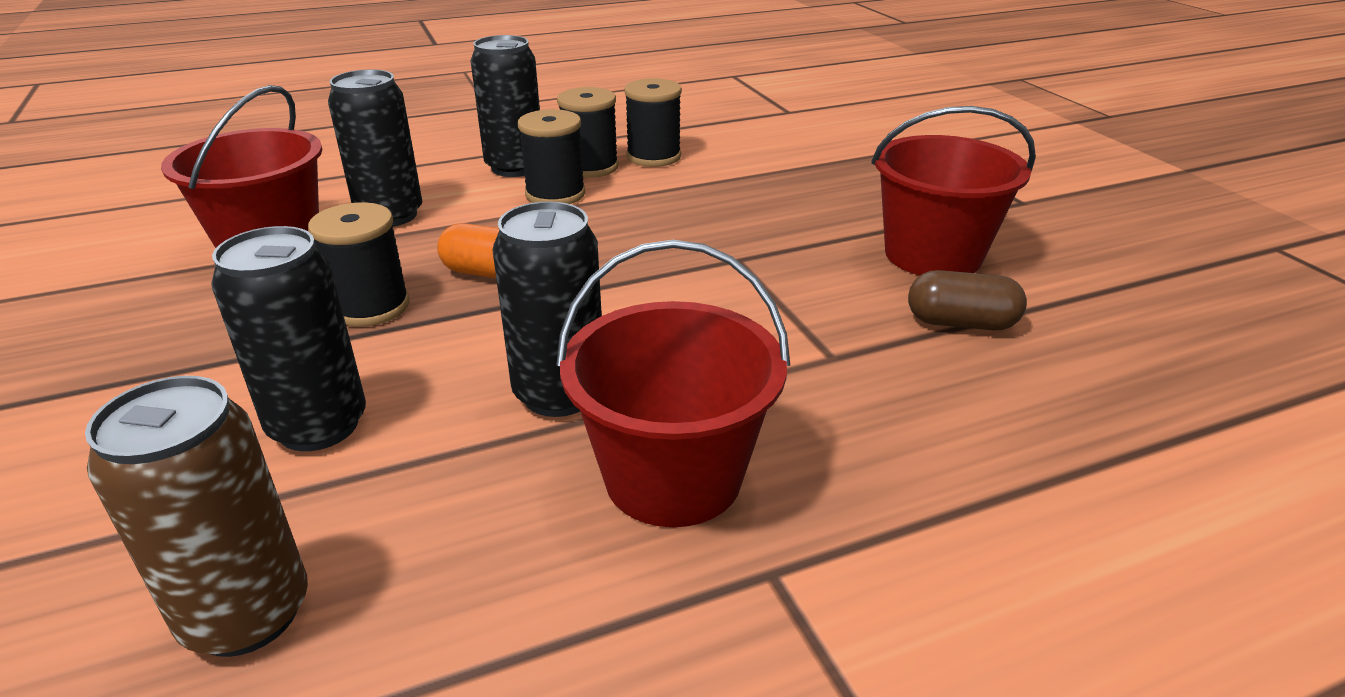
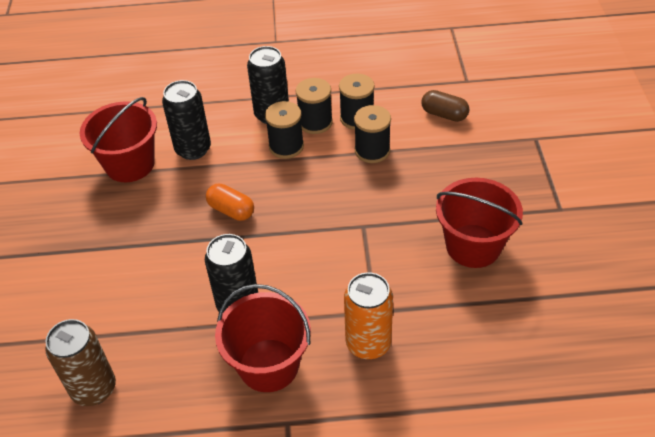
camera: 20 degrees right, 15 degrees up
black can [211,226,366,451] -> none
black spool [308,202,410,327] -> black spool moved to [354,105,391,163]
brown capsule [908,270,1027,330] -> brown capsule moved to [421,90,469,122]
none -> orange can [344,272,393,359]

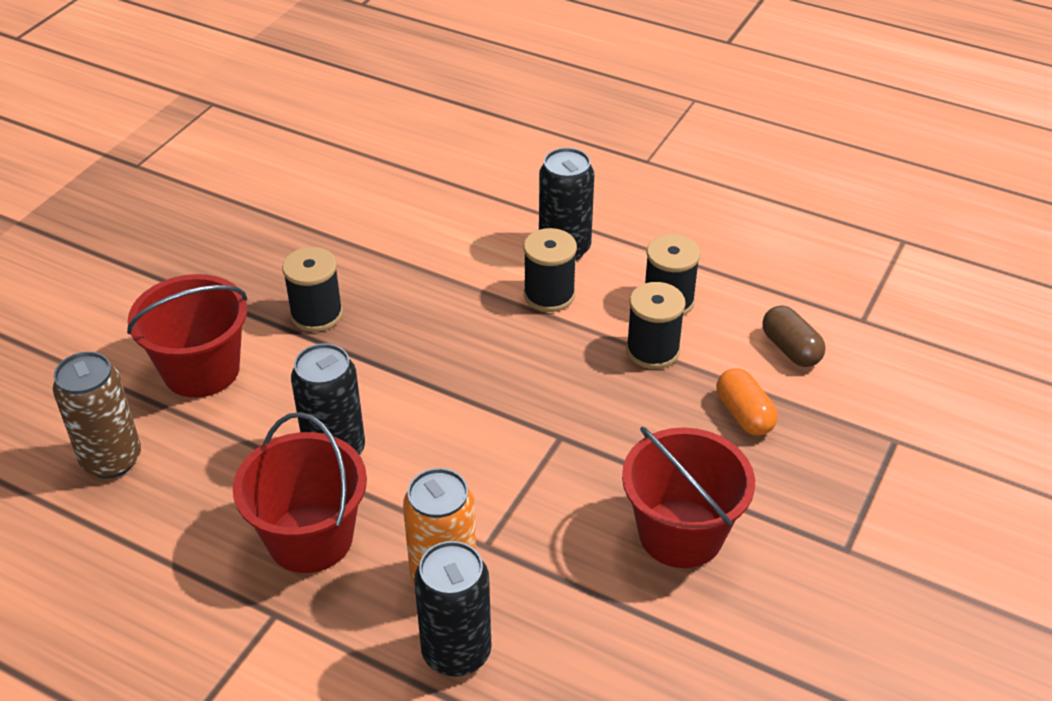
camera: 30 degrees right, 5 degrees down
red bucket [80,97,157,182] -> red bucket moved to [127,274,248,398]
black can [162,80,211,160] -> black can moved to [414,541,491,677]
orange capsule [206,184,254,221] -> orange capsule moved to [716,368,778,436]
black spool [296,78,333,134] -> black spool moved to [282,247,343,332]

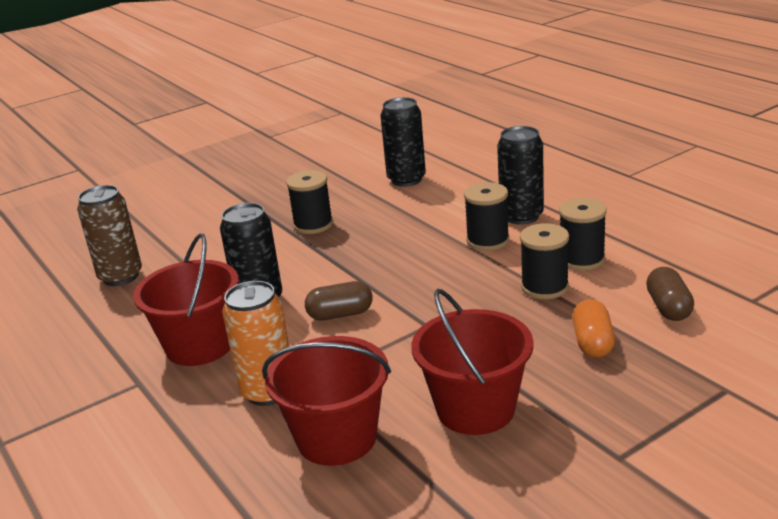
camera: 30 degrees right, 15 degrees down
red bucket [127,274,248,398] -> red bucket moved to [262,336,391,466]
black can [414,541,491,677] -> black can moved to [380,97,426,187]
none -> brown capsule [305,281,373,320]

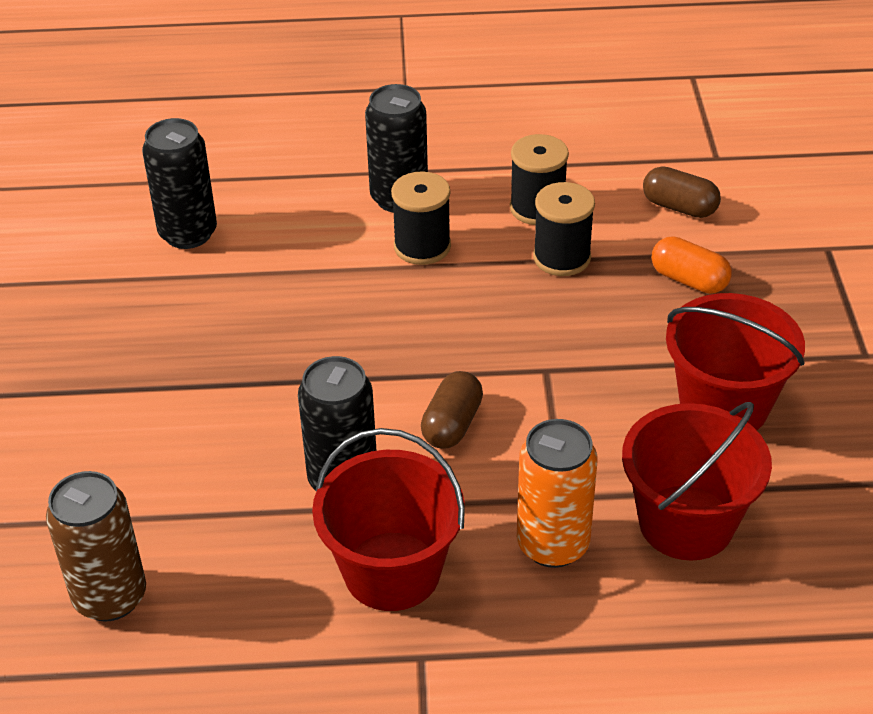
camera: 60 degrees left, 15 degrees up
black spool [286,170,333,234] -> none

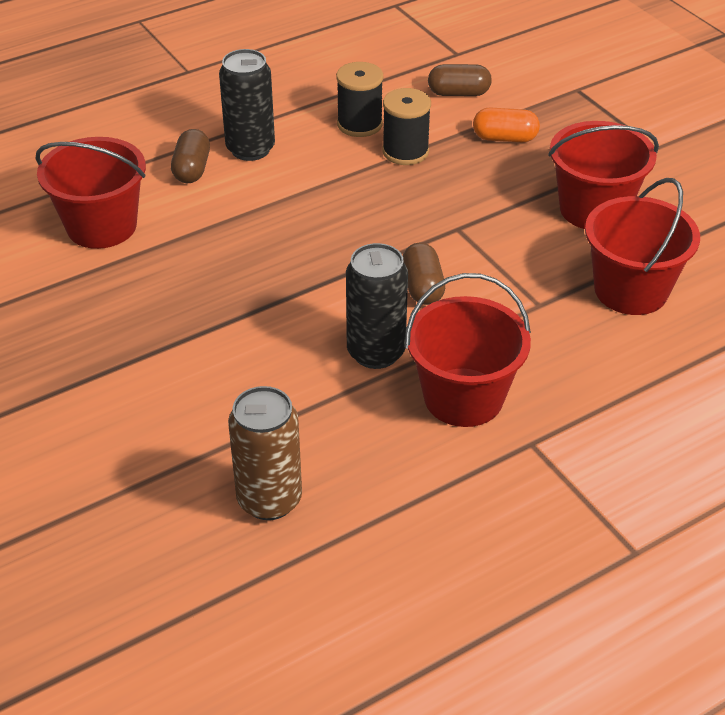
camera: 30 degrees left, 0 degrees up
black can [142,118,217,249] -> red bucket [36,137,146,249]
black spool [391,171,451,265] -> none
orange can [517,419,598,568] -> none
none -> brown capsule [171,129,210,183]

